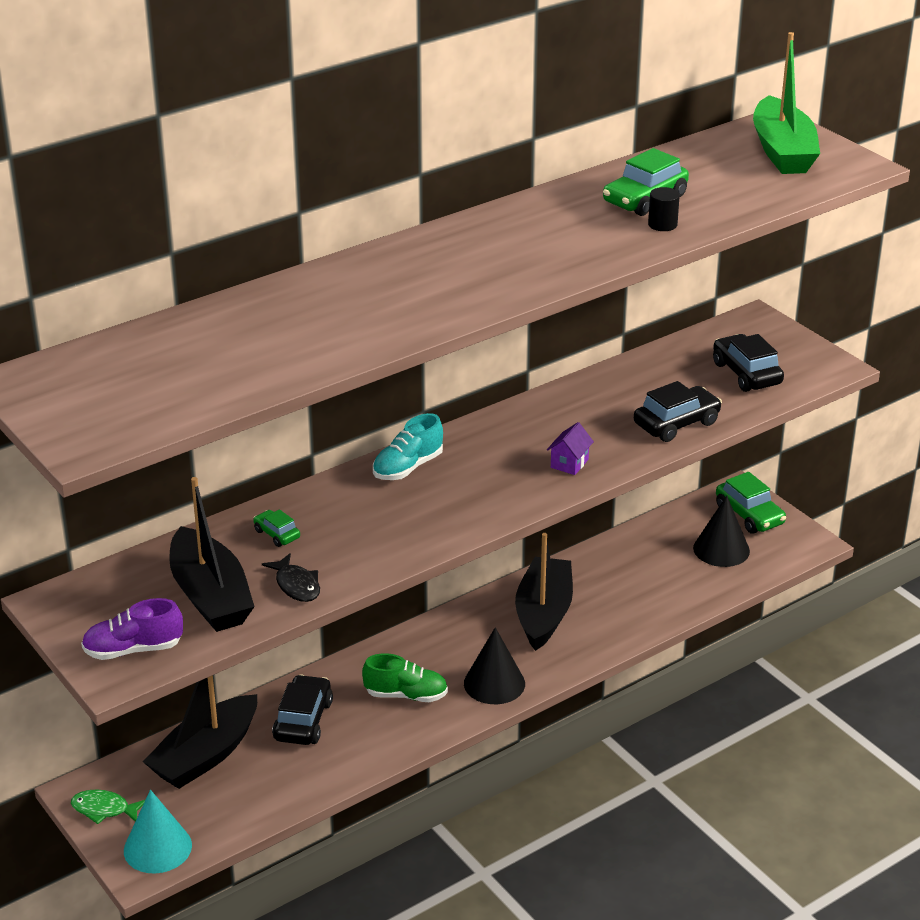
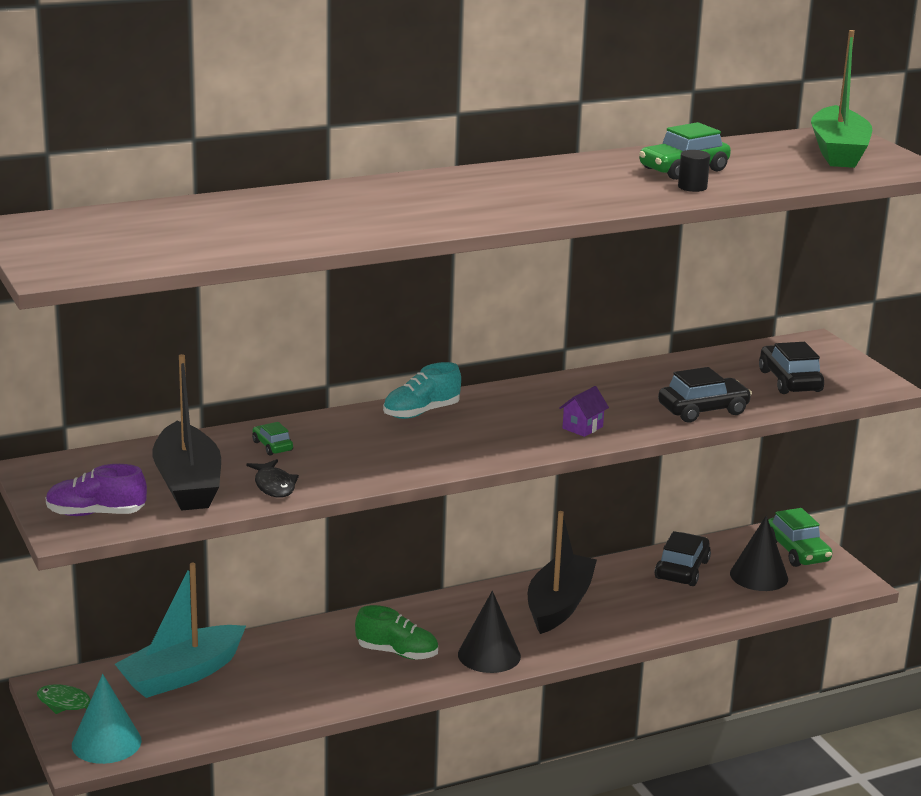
camera: 10 degrees right, 10 degrees down
black boat [143,675,257,789] -> turquoise boat [115,563,246,698]
black car [272,674,333,745] -> black car moved to [655,531,711,586]

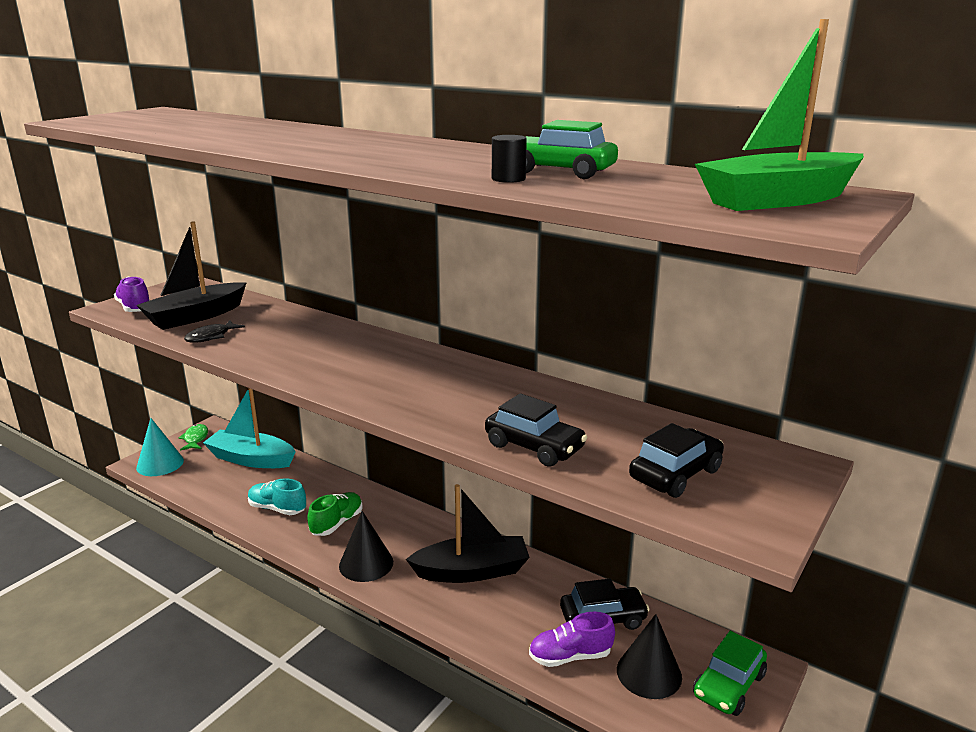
camera: 60 degrees right, 0 degrees up
green car [252,422,293,455] -> none
green shoe [355,605,438,660] -> green shoe turned 135 degrees counterclockwise [307,492,363,536]
turquoise shoe [383,362,461,419] -> turquoise shoe moved to [248,478,306,515]
purple house [559,386,609,437] -> none
none -> purple shoe [529,612,615,667]

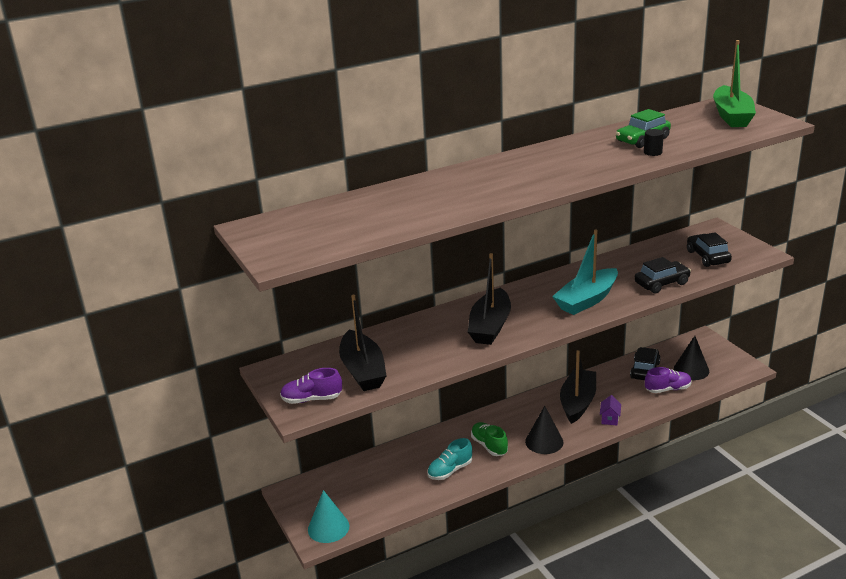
camera: 60 degrees left, 5 degrees up
green fish [179,424,208,451] -> none
black fish [184,320,245,343] -> none
turquoise boat [203,388,296,468] -> turquoise boat moved to [552,230,618,315]
purple shoe [529,612,615,667] -> purple shoe turned 120 degrees counterclockwise [645,367,692,393]
green car [693,631,767,716] -> none
none -> black boat [468,253,511,345]
none -> purple house [600,395,621,425]

